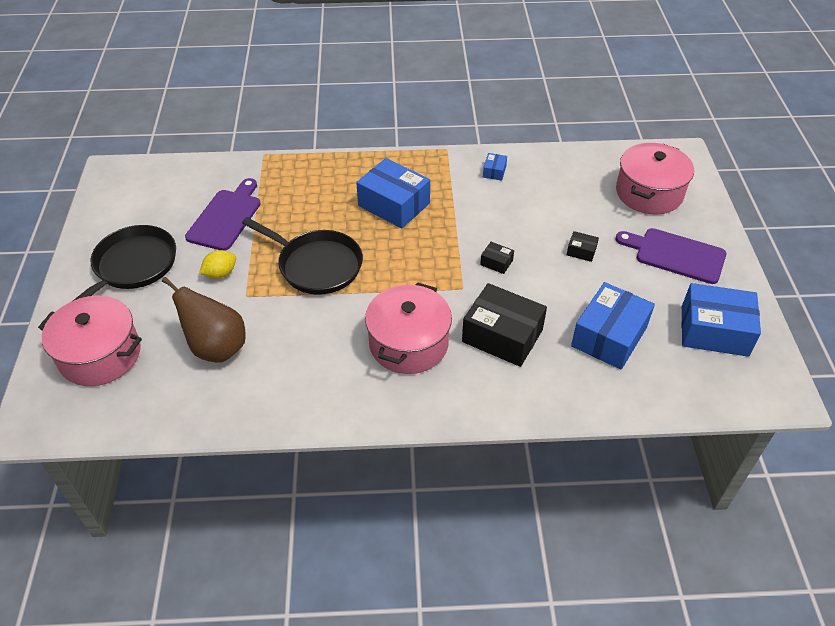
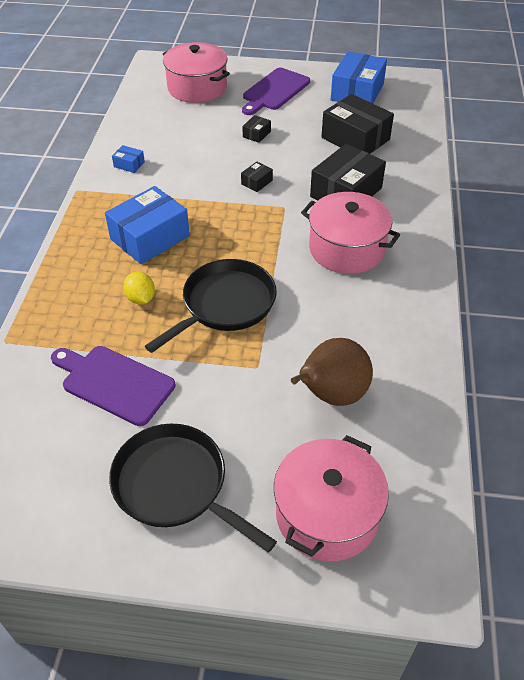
camera: 80 degrees left, 0 degrees up
yellow lemon [199,250,236,279] -> yellow lemon moved to [123,272,155,305]
blue box [571,282,655,370] -> black box [321,94,394,154]

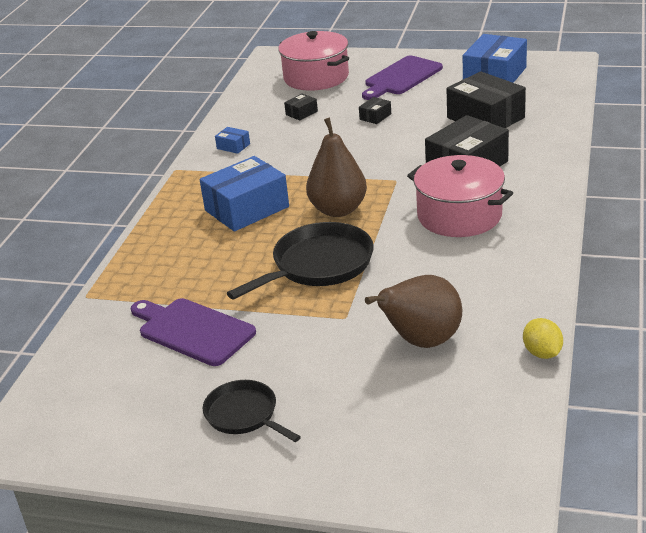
camera: 10 degrees right, 15 degrees down
black pan [109,424,277,552] -> black pan [203,380,301,442], size x0.61
yellow lemon [123,272,155,305] -> yellow lemon moved to [523,318,563,359]
black box [241,162,273,192] -> black box moved to [284,94,318,120]
pink pot [274,435,389,561] -> none
none -> brown pear [306,117,367,217]

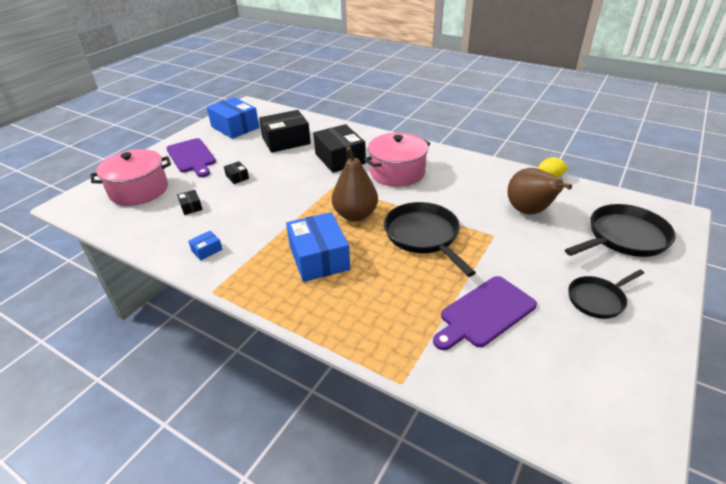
camera: 75 degrees left, 5 degrees up
none -> black pan [565,204,676,257]

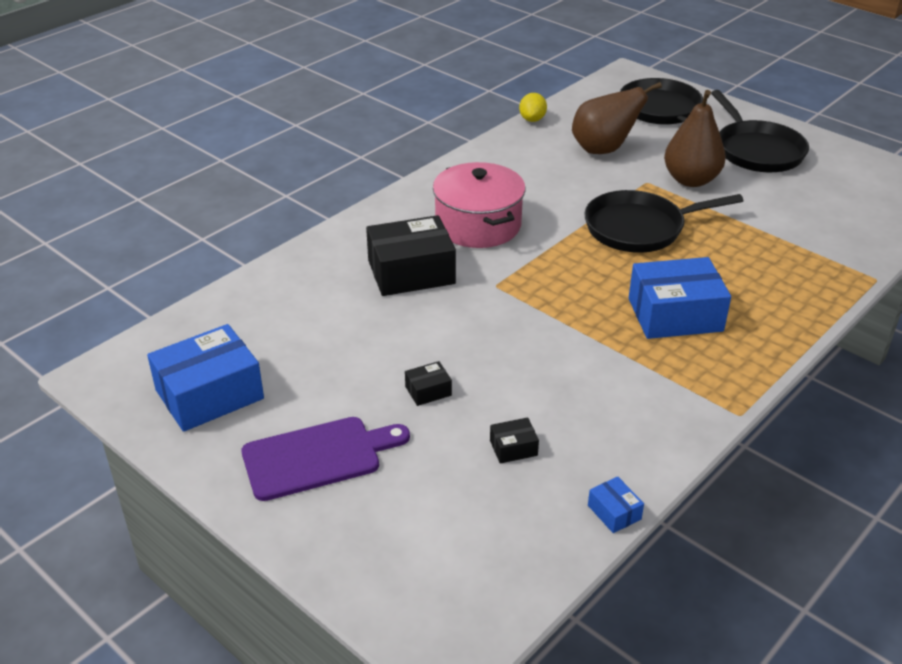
camera: 80 degrees left, 0 degrees up
pink pot [91,149,171,206] -> none
blue box [188,231,223,260] -> blue box moved to [588,476,644,533]
black box [259,110,311,153] -> none
brown pear [332,147,378,221] -> brown pear moved to [664,90,726,187]
purple cutting board [433,276,537,350] -> none
black pan [568,270,644,319] -> black pan [711,90,809,172], size x1.63

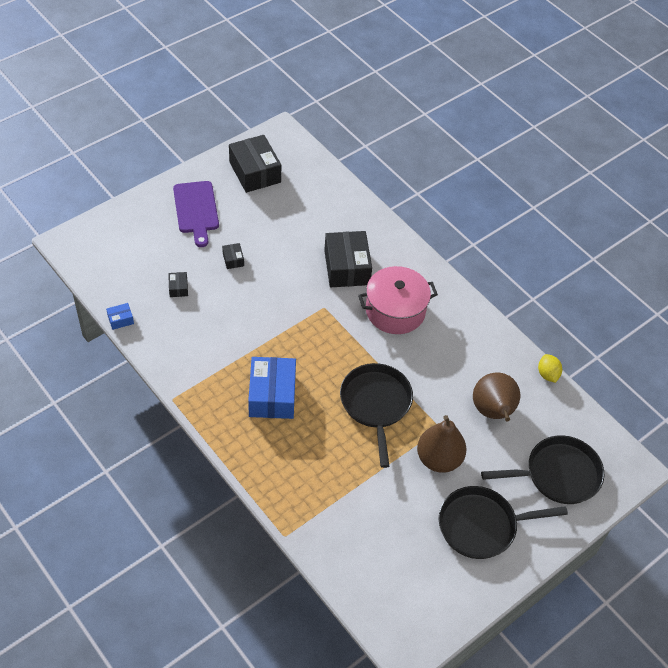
camera: 95 degrees right, 15 degrees up
blue box [147,324,264,432] -> black box [229,135,281,193]
yellow lemon [519,93,547,122] -> yellow lemon turned 60 degrees clockwise [538,354,562,383]

